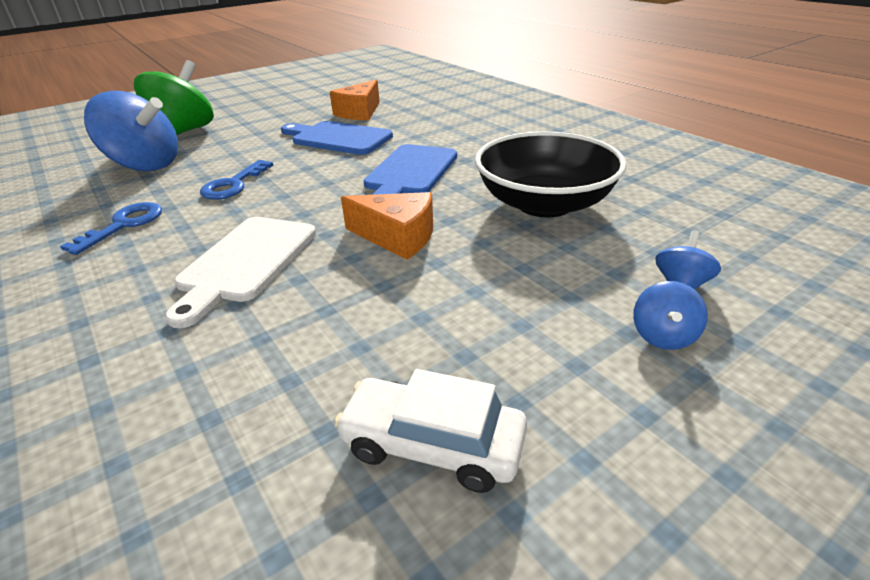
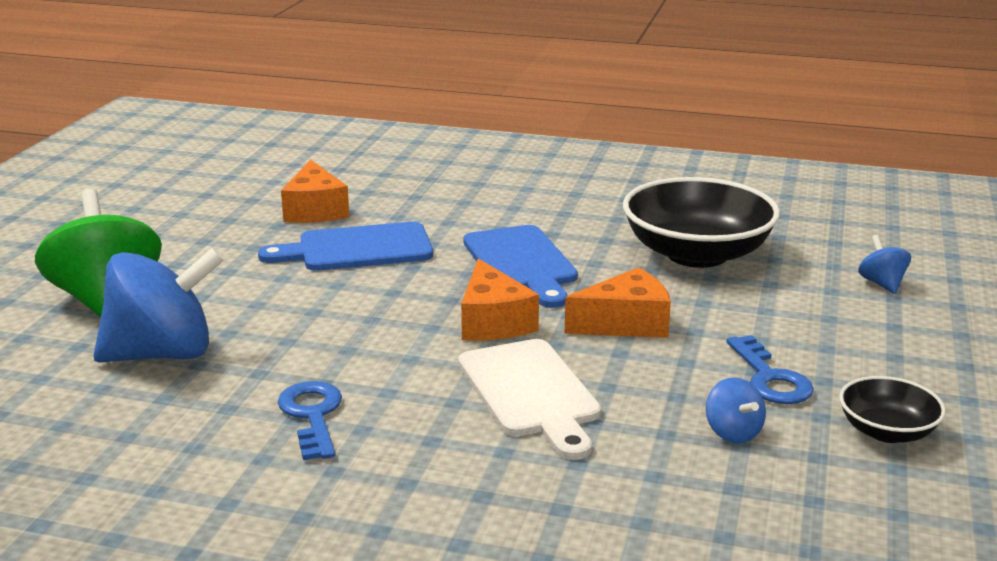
camera: 40 degrees left, 10 degrees down
blue key [200,160,274,200] -> blue key moved to [726,335,814,404]
white car [334,369,527,493] -> black bowl [839,376,946,443]
blue spinning top [633,281,708,350] -> blue spinning top moved to [706,377,766,443]
none -> orange cheese [461,258,539,341]

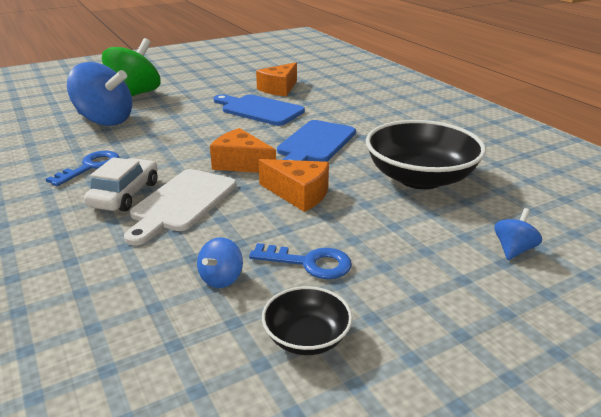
camera: 45 degrees right, 5 degrees up
orange cheese [461,258,539,341] -> orange cheese turned 90 degrees clockwise [210,128,276,173]
blue key [726,335,814,404] -> blue key turned 105 degrees counterclockwise [249,243,352,279]
none -> white car [84,157,158,211]

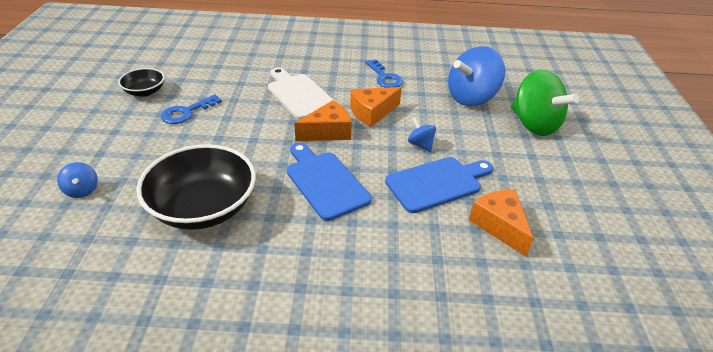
camera: 120 degrees right, 10 degrees up
white car [84,157,158,211] -> none
blue spinning top [197,237,243,288] -> blue spinning top moved to [408,117,436,152]
orange cheese [258,159,329,212] -> orange cheese moved to [350,87,402,127]

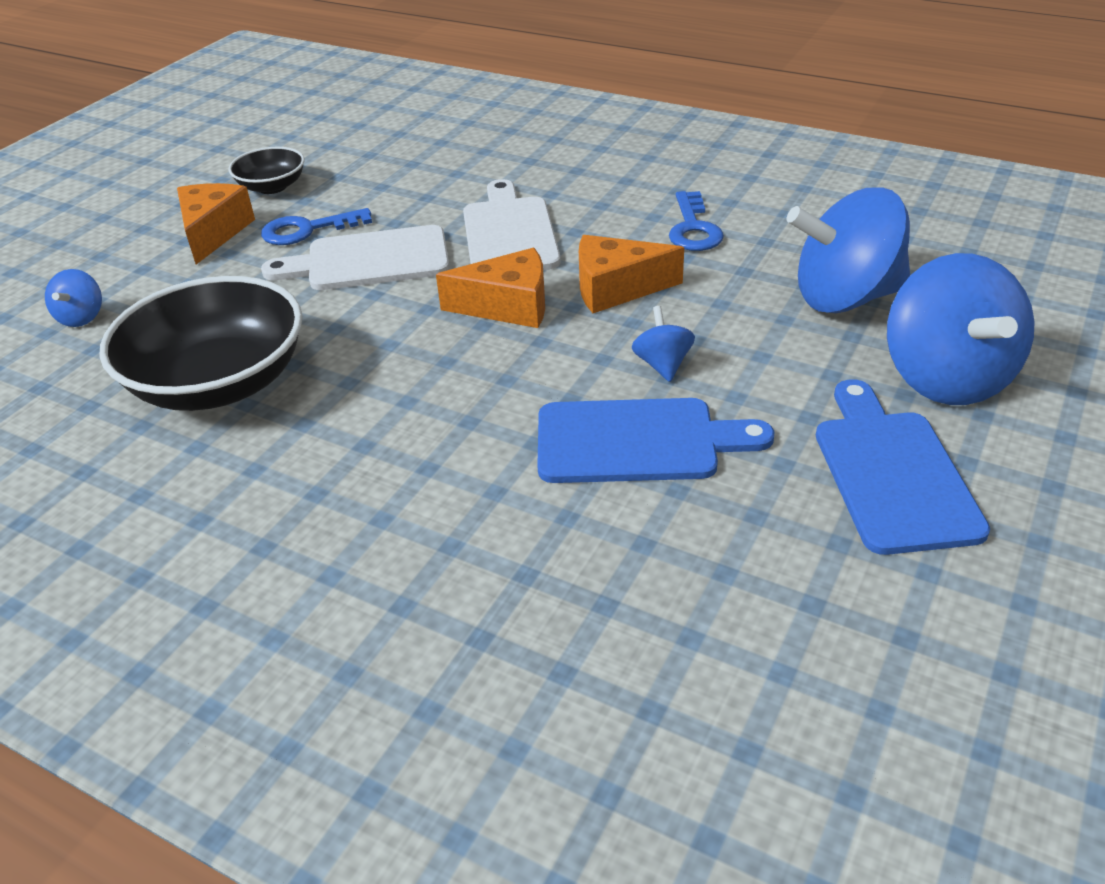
camera: 30 degrees right, 0 degrees up
blue cutting board [287,143,372,221] -> blue cutting board moved to [816,379,990,555]
orange cheese [469,189,534,256] -> orange cheese moved to [177,183,255,264]
green spinning top [511,70,579,136] -> blue spinning top [887,253,1035,405]
none -> white cutting board [261,225,450,290]

